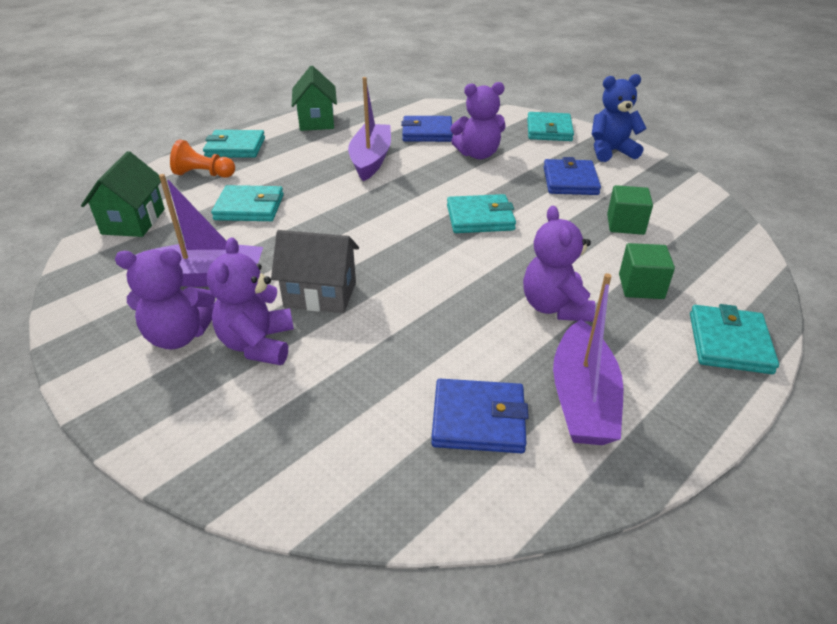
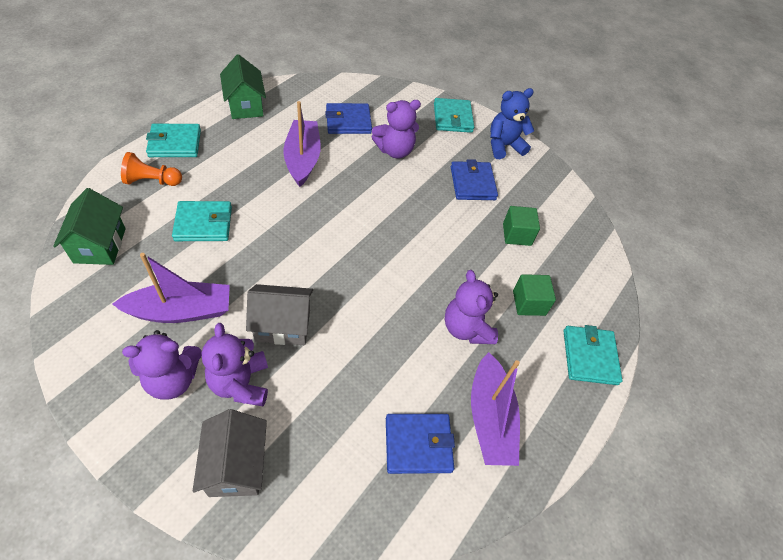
camera: 15 degrees left, 15 degrees up
turquoise wallet [447,194,516,233] -> none
none -> grey house [193,409,267,497]

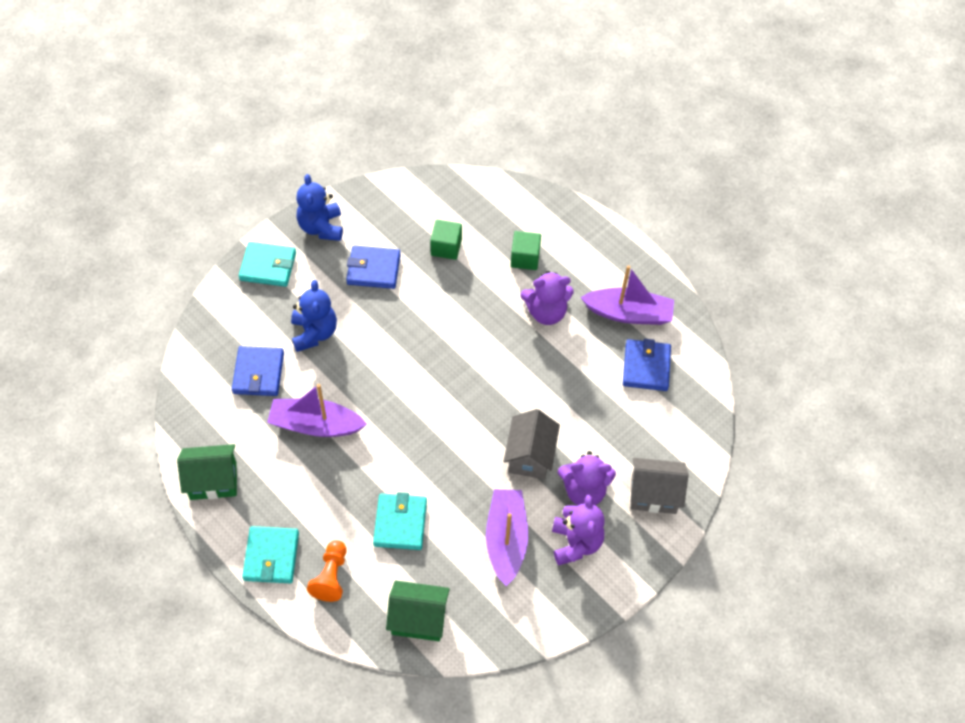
camera: 75 degrees left, 5 degrees up
purple teddy bear [372,100,421,158] -> blue teddy bear [291,280,337,352]
turquoise wallet [564,325,622,385] -> none

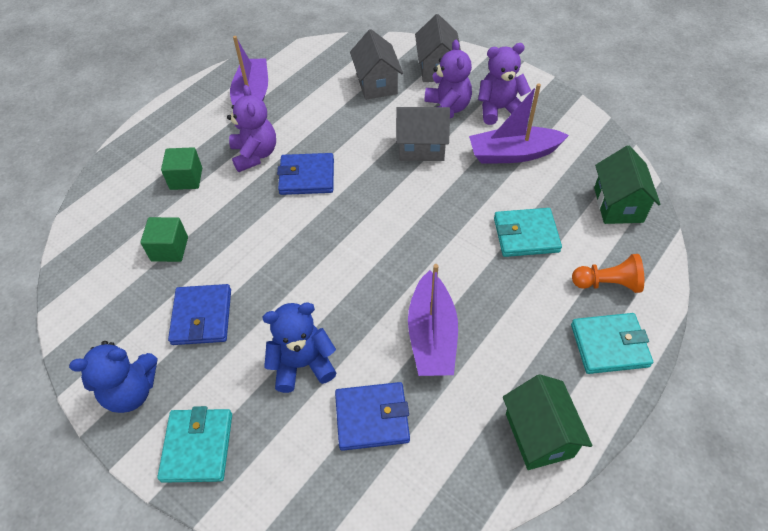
camera: 95 degrees left, 5 degrees down
blue wallet [623,339,671,391] -> blue wallet moved to [277,153,334,195]
none -> grey house [350,29,403,100]

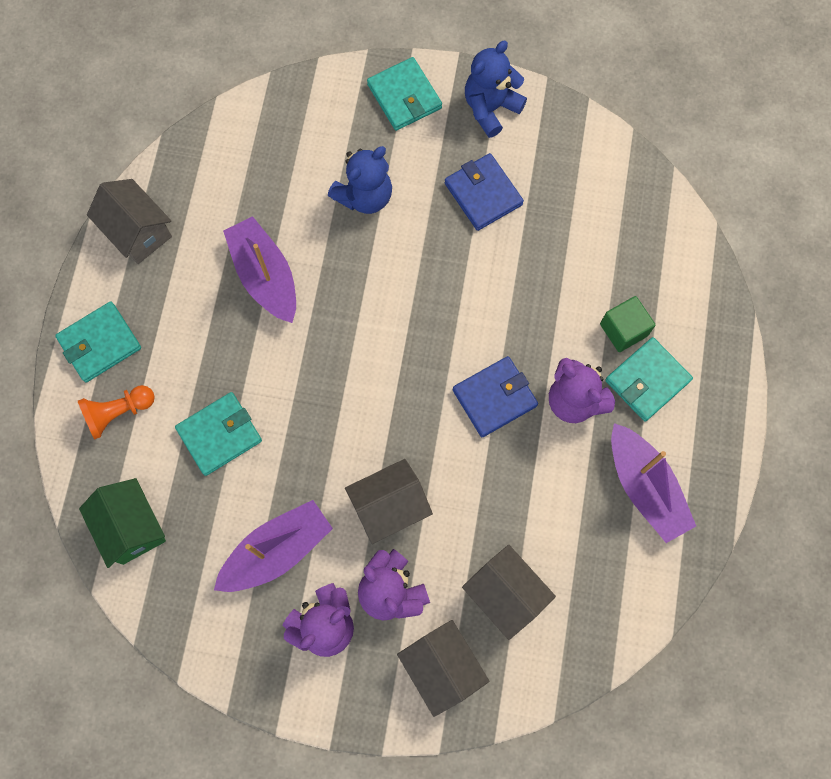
camera: 150 degrees right, 20 degrees up
green cube [141,217,188,262] -> none
blue wallet [335,382,410,451] -> none
green house [503,374,592,470] -> grey house [87,179,172,264]
none -> turquoise wallet [605,337,693,421]

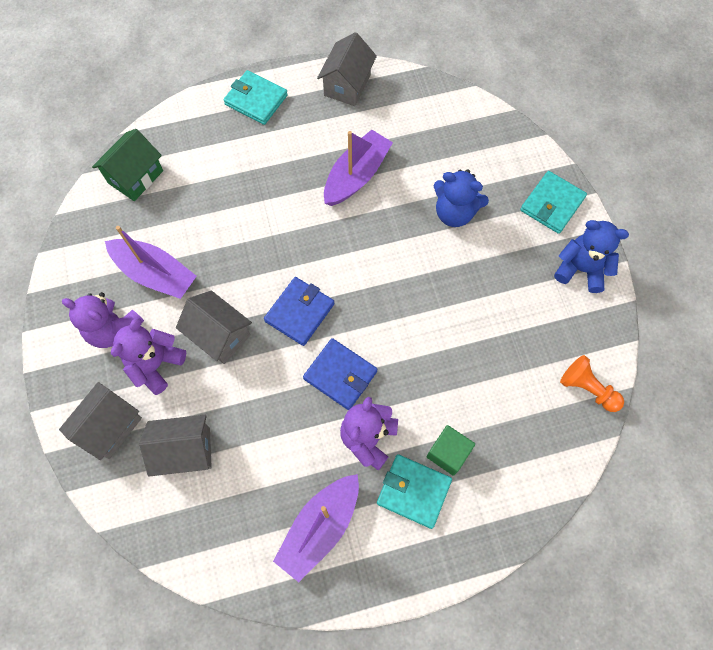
camera: 65 degrees right, 5 degrees down
orange pawn [78,385,155,440] -> orange pawn moved to [560,355,624,412]
turquoise wallet [175,392,262,476] -> none
blue wallet [445,153,524,231] -> blue wallet moved to [264,277,334,346]
grey house [462,545,556,640] -> grey house turned 60 degrees clockwise [139,415,212,477]

